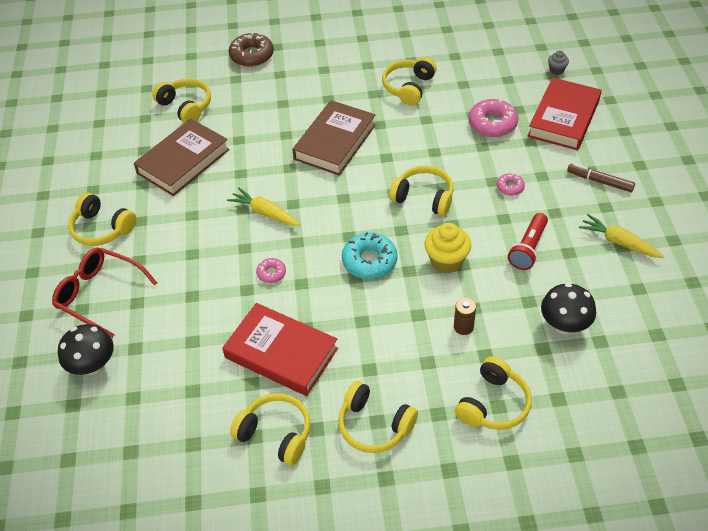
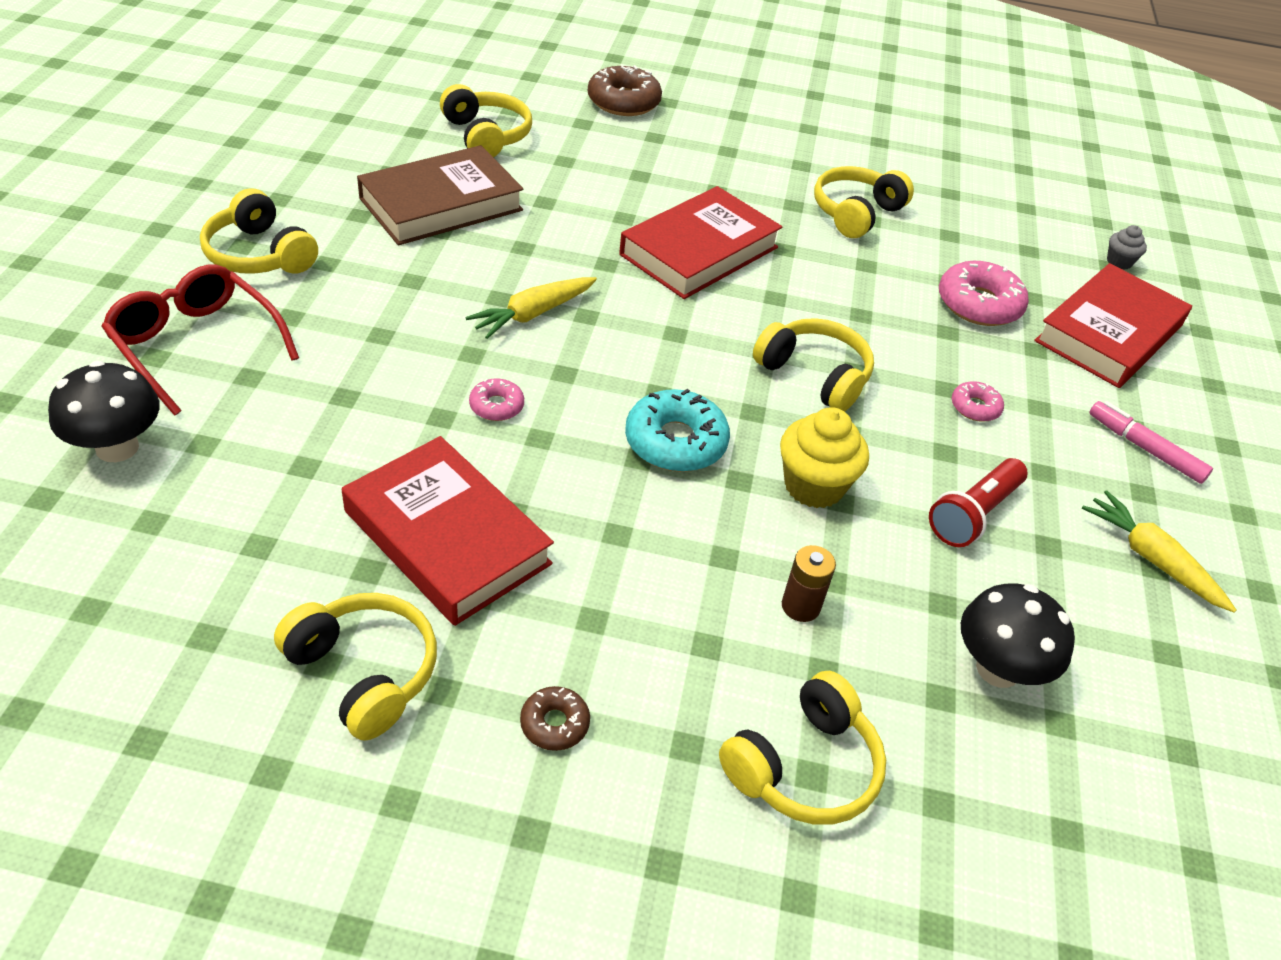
camera: 10 degrees right, 5 degrees down
yellow carrot [227,187,300,226] -> yellow carrot turned 90 degrees counterclockwise [466,277,597,339]
brown book [292,100,376,176] -> red book [619,186,782,299]
yellow headphones [338,381,418,453] -> brown donut [520,686,590,751]
brown marker [567,163,635,192] -> pink marker [1089,401,1213,484]

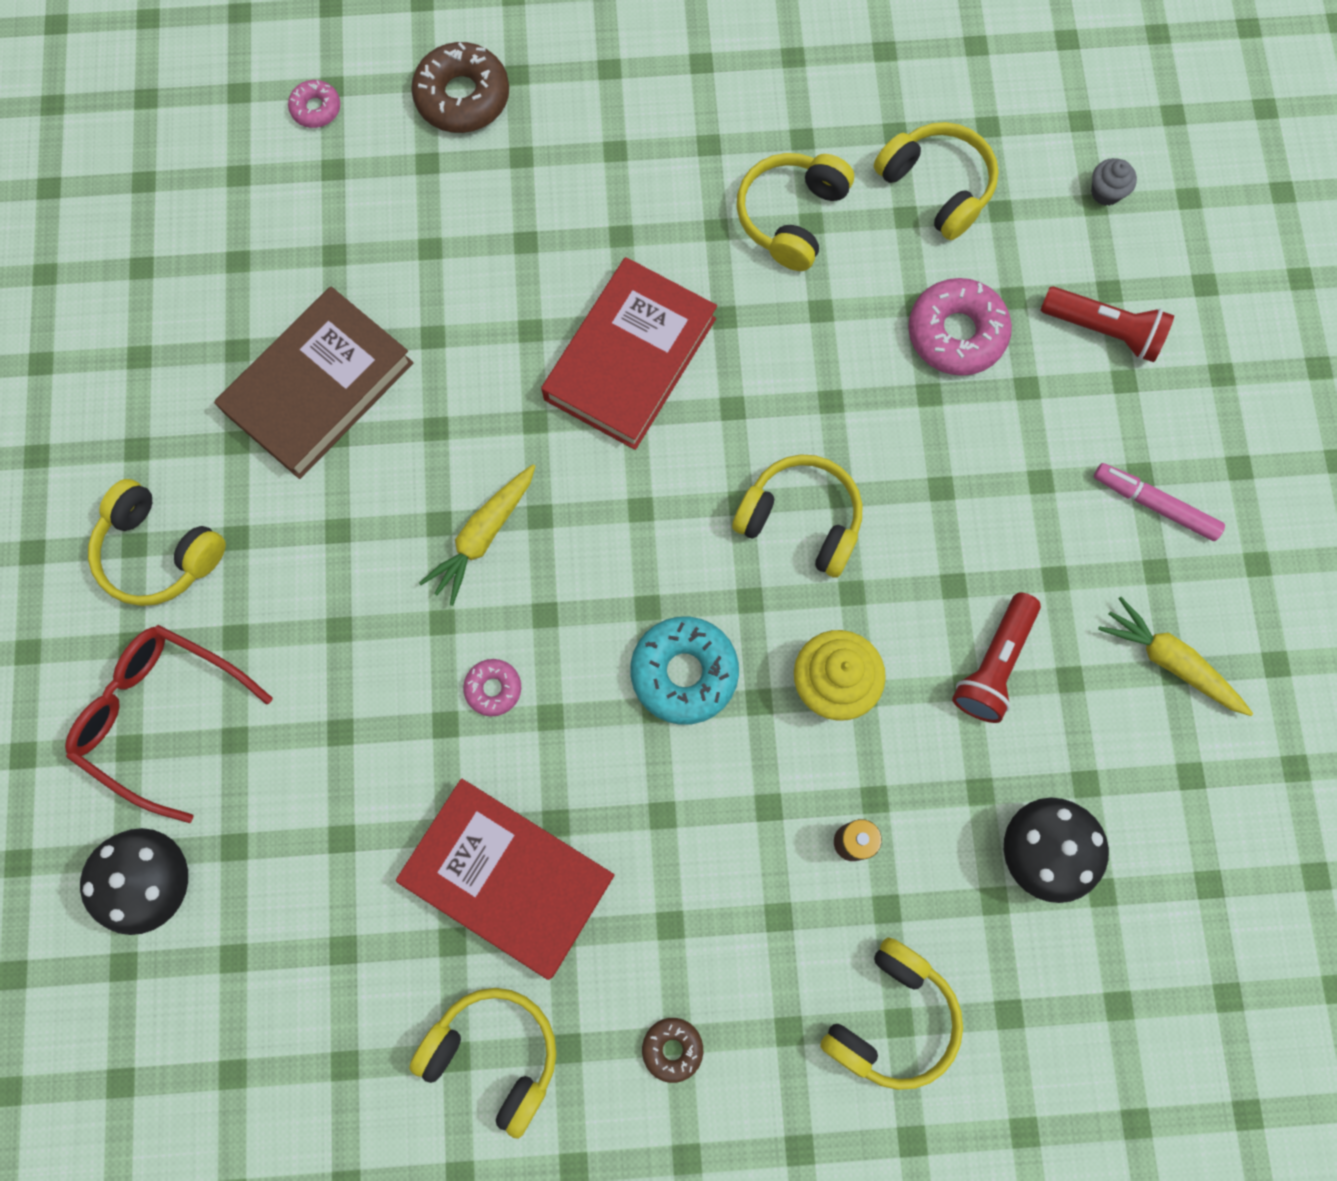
camera: 10 degrees left, 30 degrees up
yellow headphones [440,84,532,157] -> yellow headphones moved to [874,122,999,240]
pink donut [952,381,1004,422] -> pink donut moved to [288,80,340,128]
red book [1034,263,1192,388] -> red flashlight [1041,286,1174,362]

